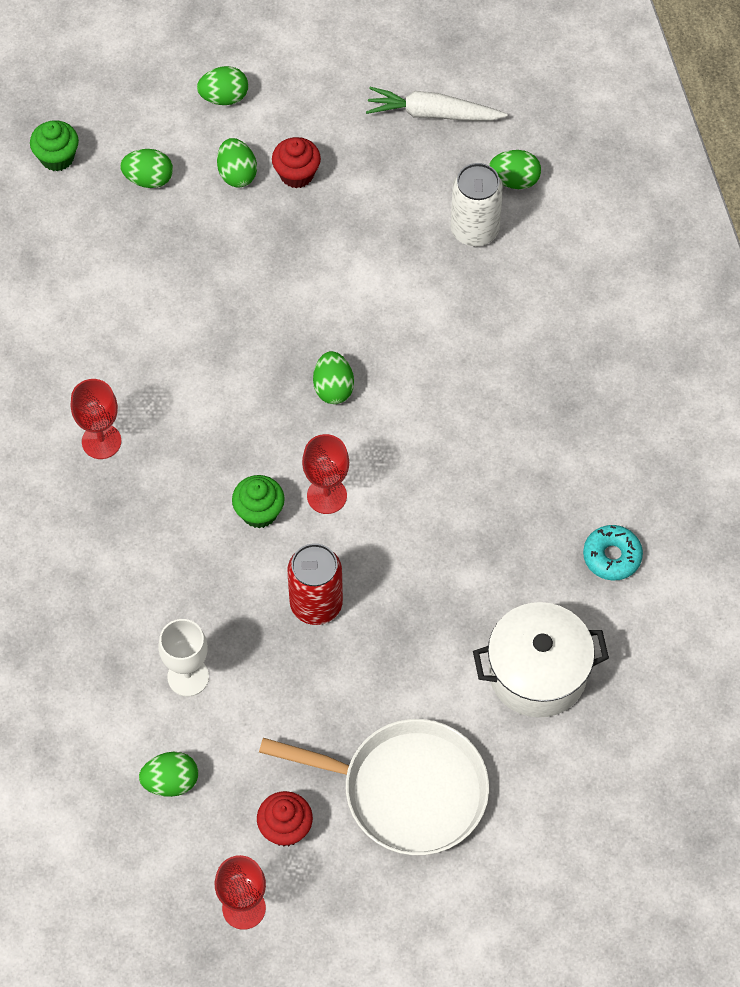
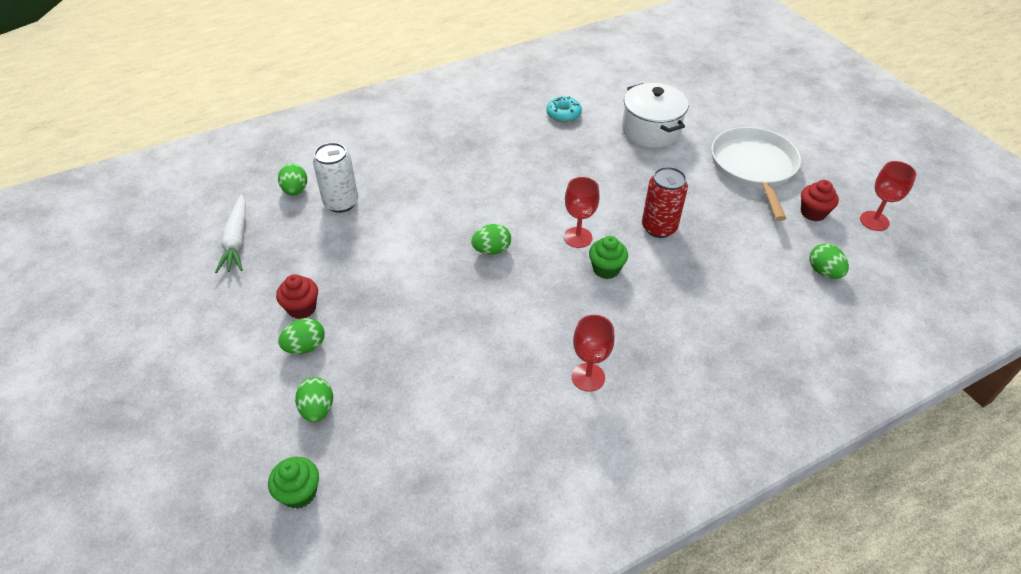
camera: 105 degrees left, 15 degrees down
white goblet [158,619,209,696] -> none
green egg [197,66,248,105] -> none

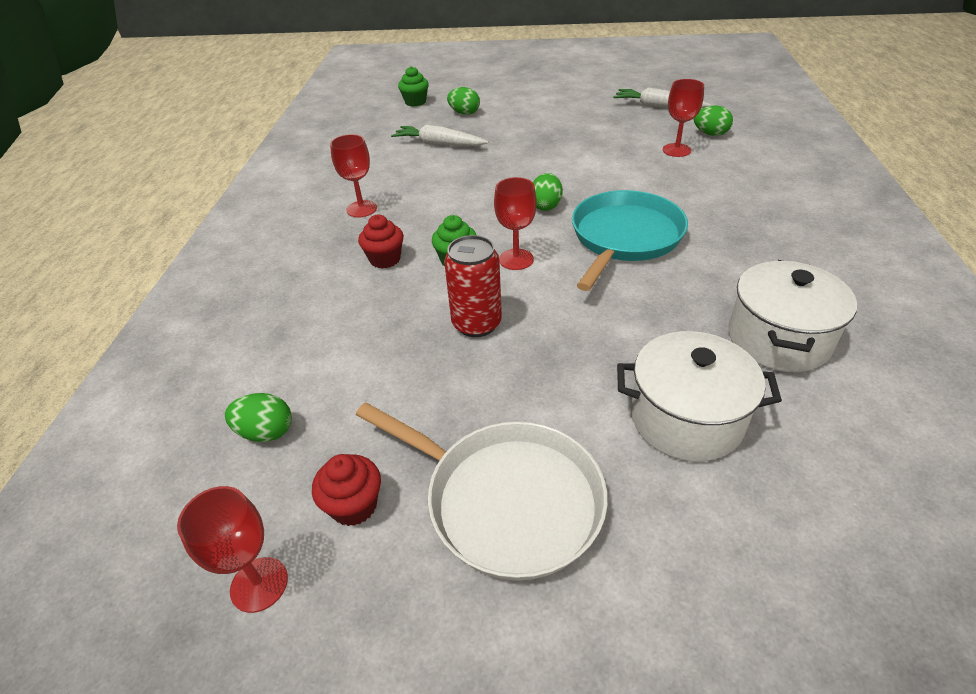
camera: 125 degrees right, 5 degrees down
red cupcake [276,274,318,319] -> red cupcake moved to [358,215,404,269]
green egg [278,318,325,354] -> none
white can [313,142,358,213] -> red goblet [663,79,704,157]
turquoise donut [546,96,582,122] -> white pot [728,260,857,372]
none -> white carrot [391,125,488,146]
none -> turquoise pan [572,190,688,291]

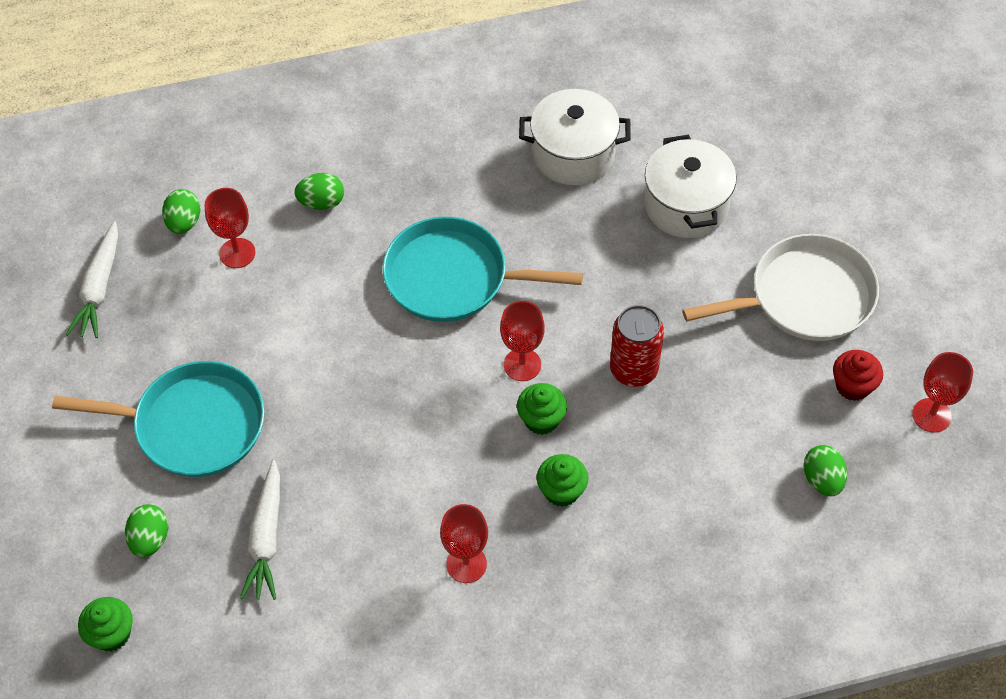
camera: 110 degrees left, 15 degrees up
white pan [356,402,608,581] -> white pan turned 60 degrees clockwise [682,234,879,341]
red cupcake [358,215,404,269] -> green cupcake [537,454,588,507]
green egg [533,173,563,211] -> green egg moved to [294,173,344,210]
none -> turquoise pan [52,361,265,477]

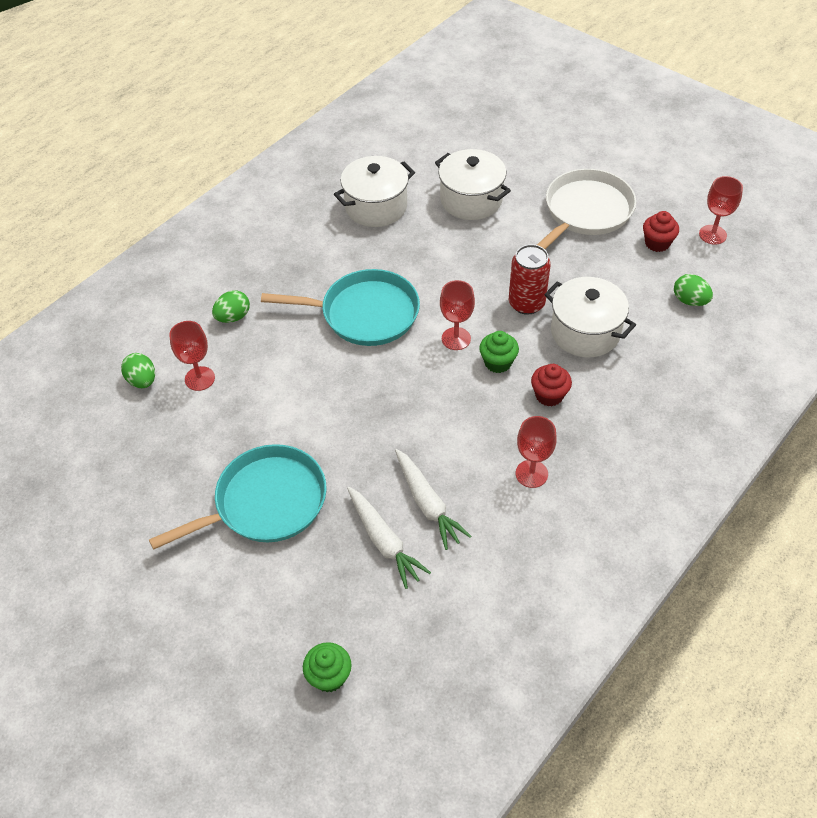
camera: 35 degrees left, 5 degrees down
white carrot [66,221,118,338] -> white carrot moved to [395,449,471,550]
green egg [125,504,168,558] -> none
turquoise pan [382,216,583,322] -> turquoise pan turned 150 degrees counterclockwise [261,269,420,346]
green cupcake [537,454,588,507] -> red cupcake [531,364,572,406]
none -> white pot [544,277,636,357]

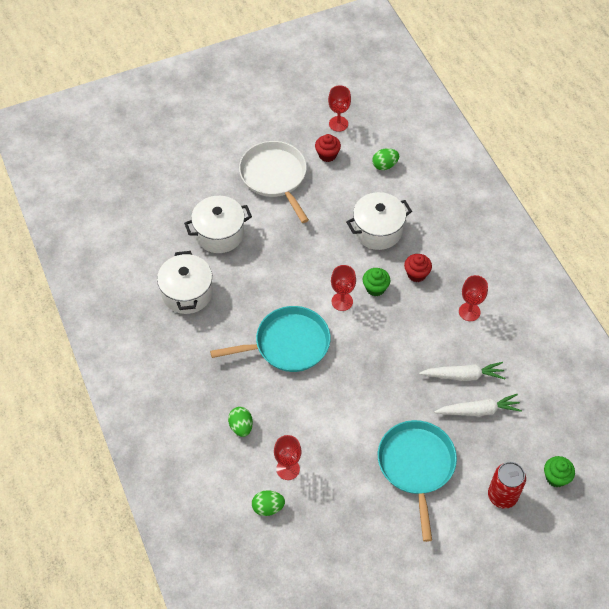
camera: 65 degrees left, 5 degrees up
turquoise pan [261,269,420,346] -> turquoise pan turned 45 degrees clockwise [210,306,331,372]
red can [509,244,551,315] -> red can moved to [488,462,526,509]

